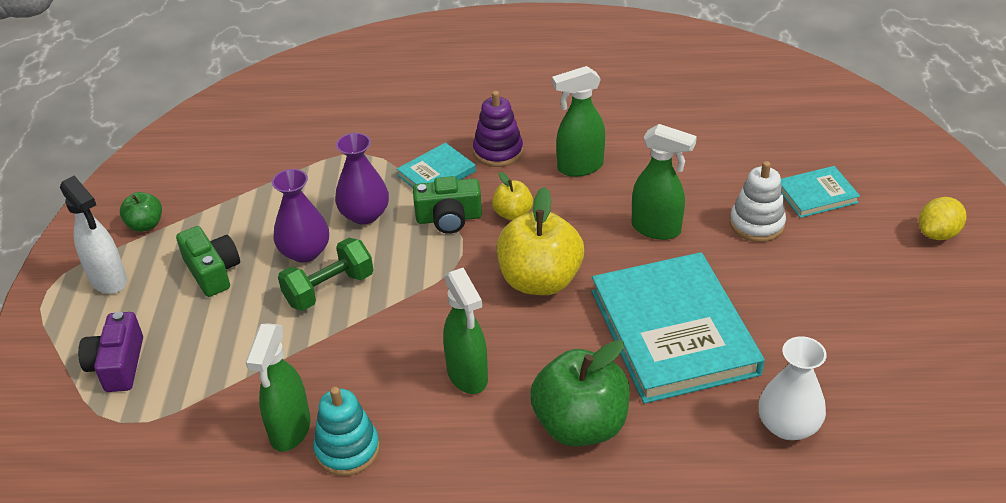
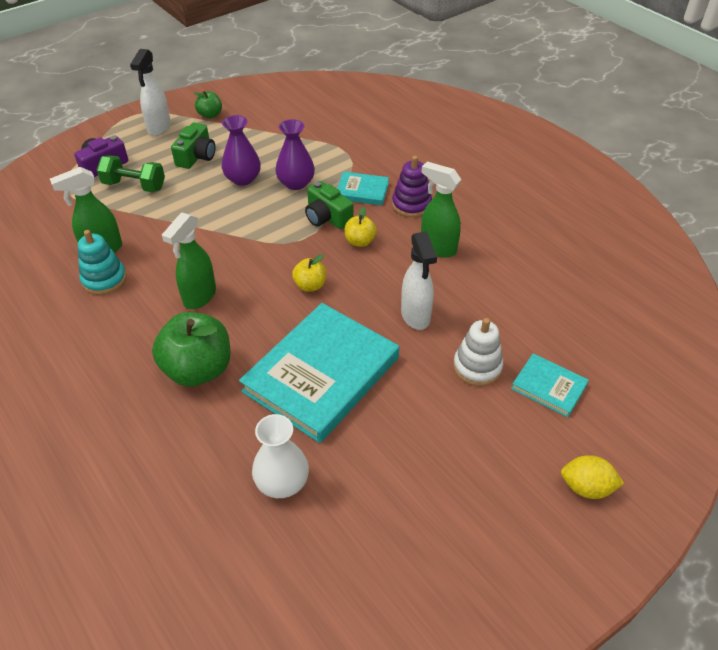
camera: 50 degrees right, 5 degrees up
green dumbbell [278,238,373,311] -> green dumbbell moved to [97,155,165,192]
yellow apple [497,187,584,295] -> yellow apple [292,254,326,292], size x0.50
green spray bottle [632,124,697,240] -> white spray bottle [401,231,437,330]

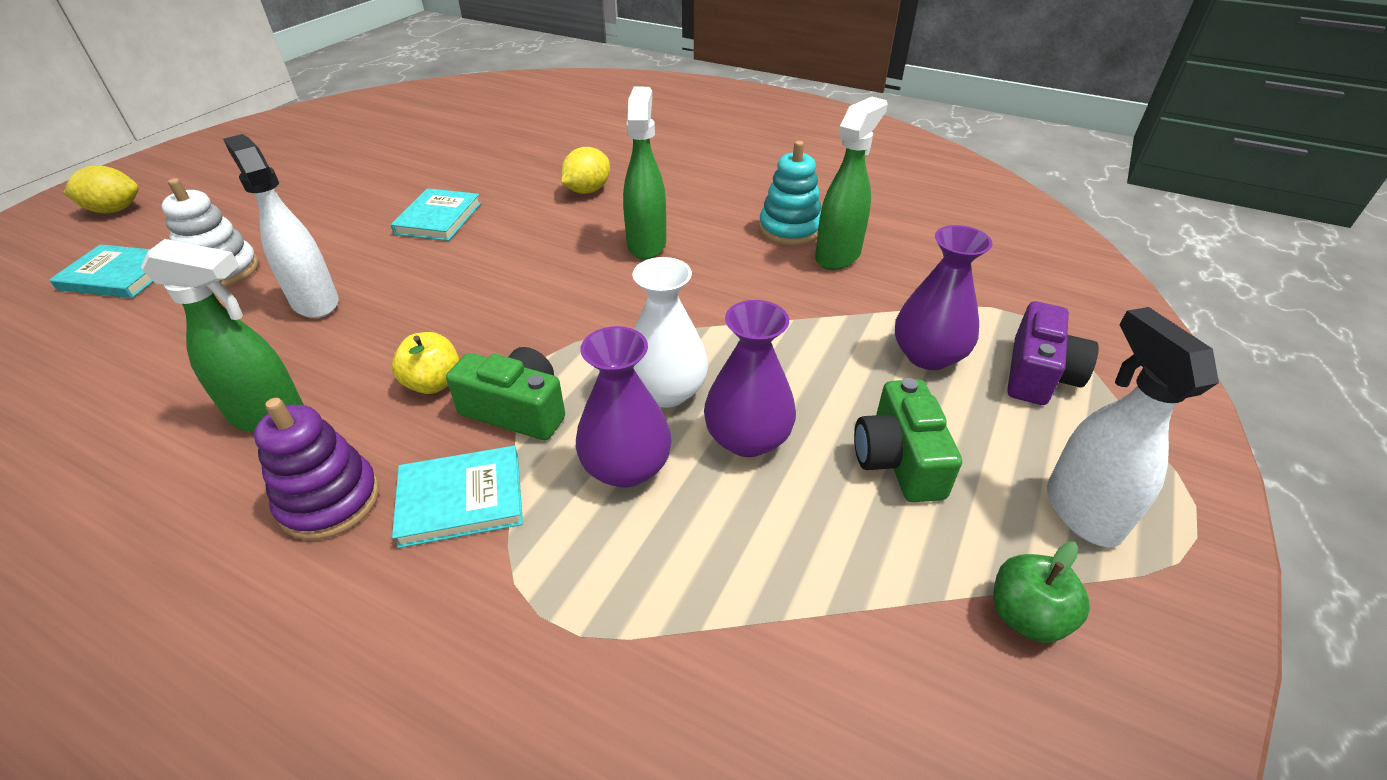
camera: 155 degrees right, 5 degrees down
green dumbbell [97,155,165,192] -> purple vase [895,225,993,370]
green apple [152,312,231,387] -> yellow lemon [561,147,610,194]
turquoise book [239,303,399,443] -> turquoise book [391,188,481,241], size x0.47
white vase [252,414,309,498] -> white vase moved to [632,257,708,408]
yellow apple [292,254,326,292] -> none

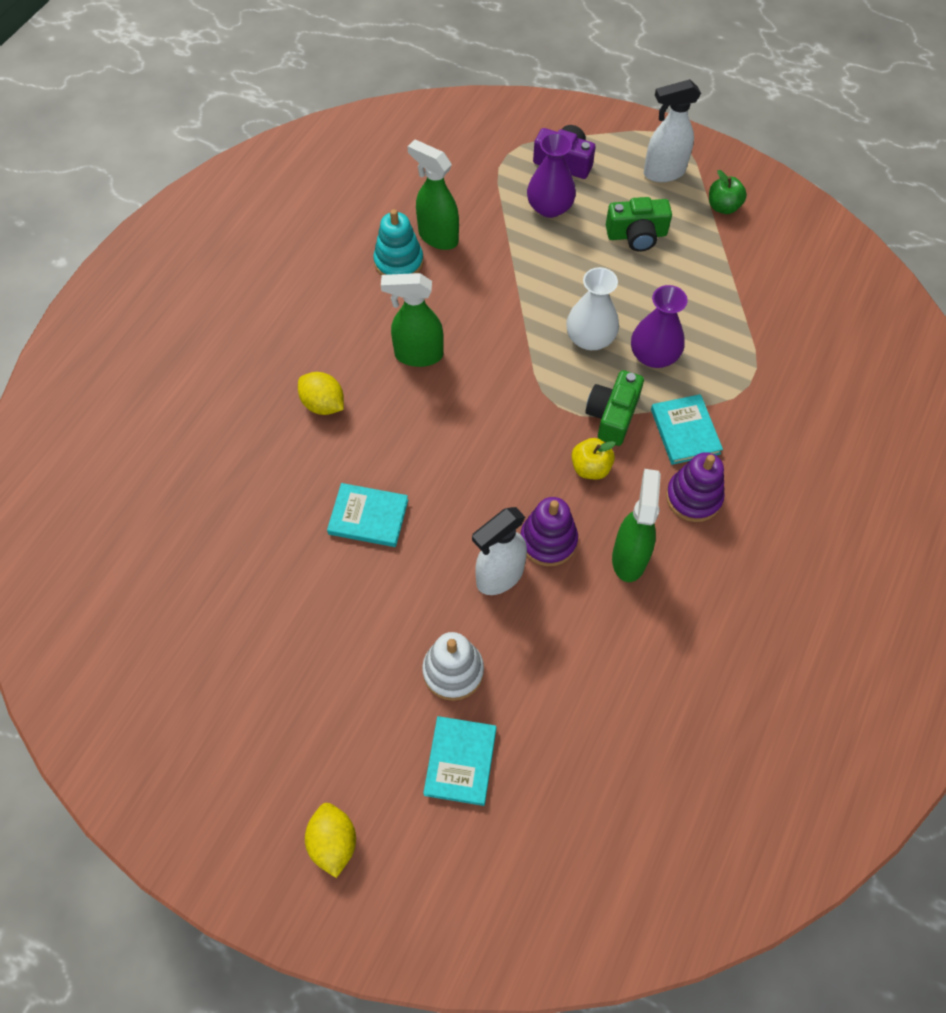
camera: 90 degrees left, 20 degrees up
purple vase [704,300,796,457] -> none
none -> purple stacking toy [521,497,578,566]

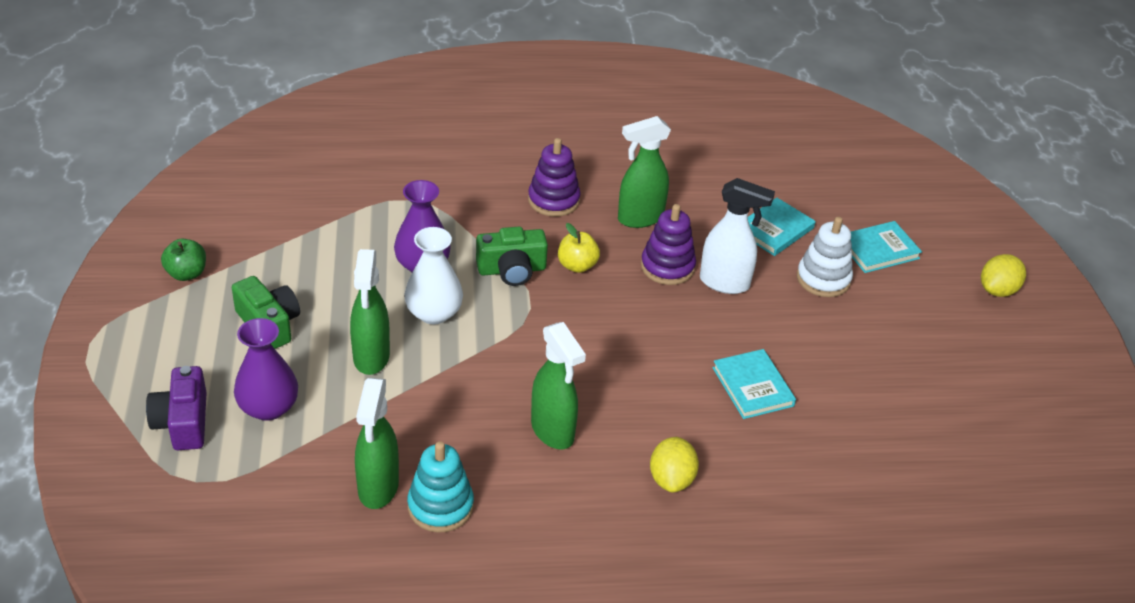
camera: 125 degrees left, 20 degrees down
white spray bottle [644,79,701,182] -> none
turquoise book [651,394,723,465] -> turquoise book moved to [748,198,816,256]
none -> green spray bottle [350,249,390,375]

